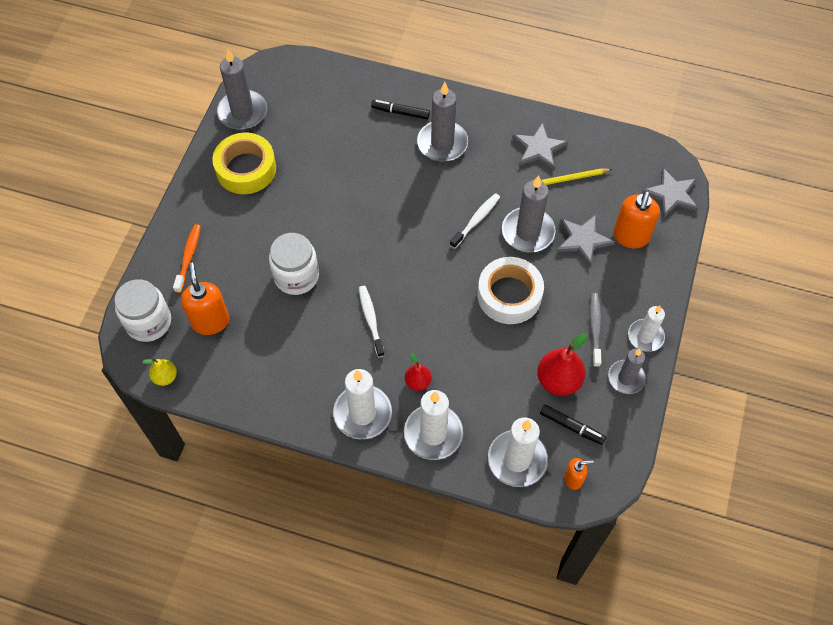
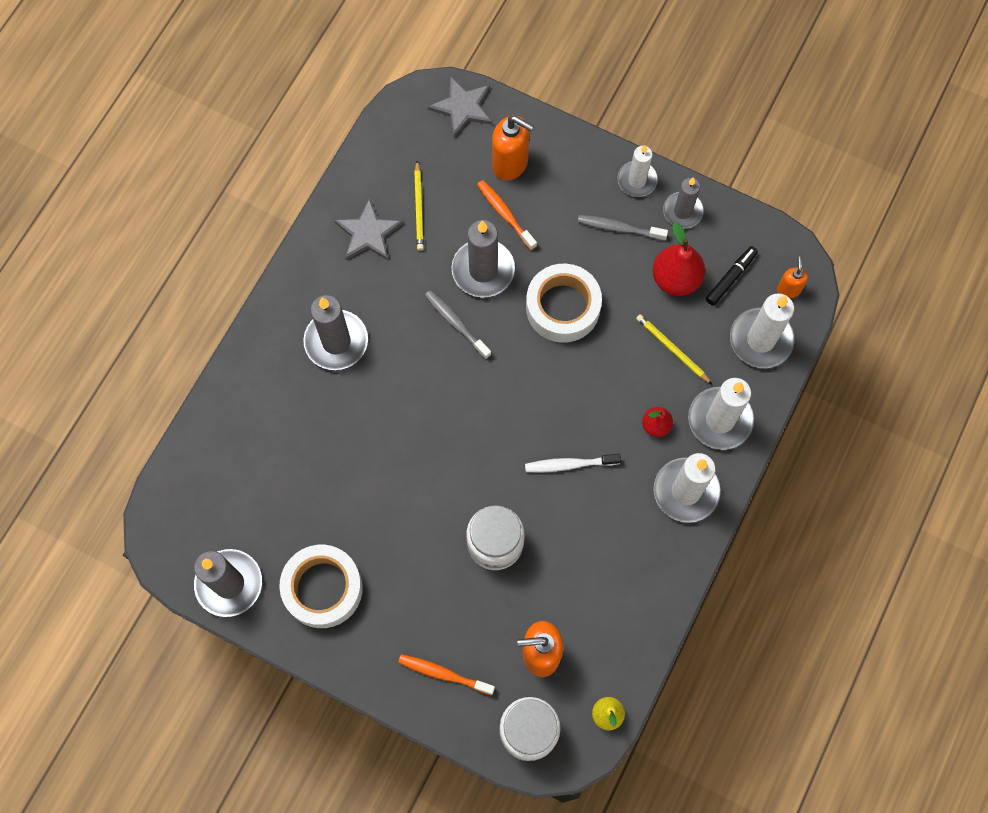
camera: 80 degrees left, 10 degrees up
yellow tape [212,133,276,194] -> white tape [279,545,363,628]
black marker [371,100,430,119] -> none
white toothbrush [450,193,500,249] -> grey toothbrush [424,290,491,359]
grey star [556,215,615,266] -> orange toothbrush [477,180,537,250]
none -> yellow pencil [636,314,713,385]

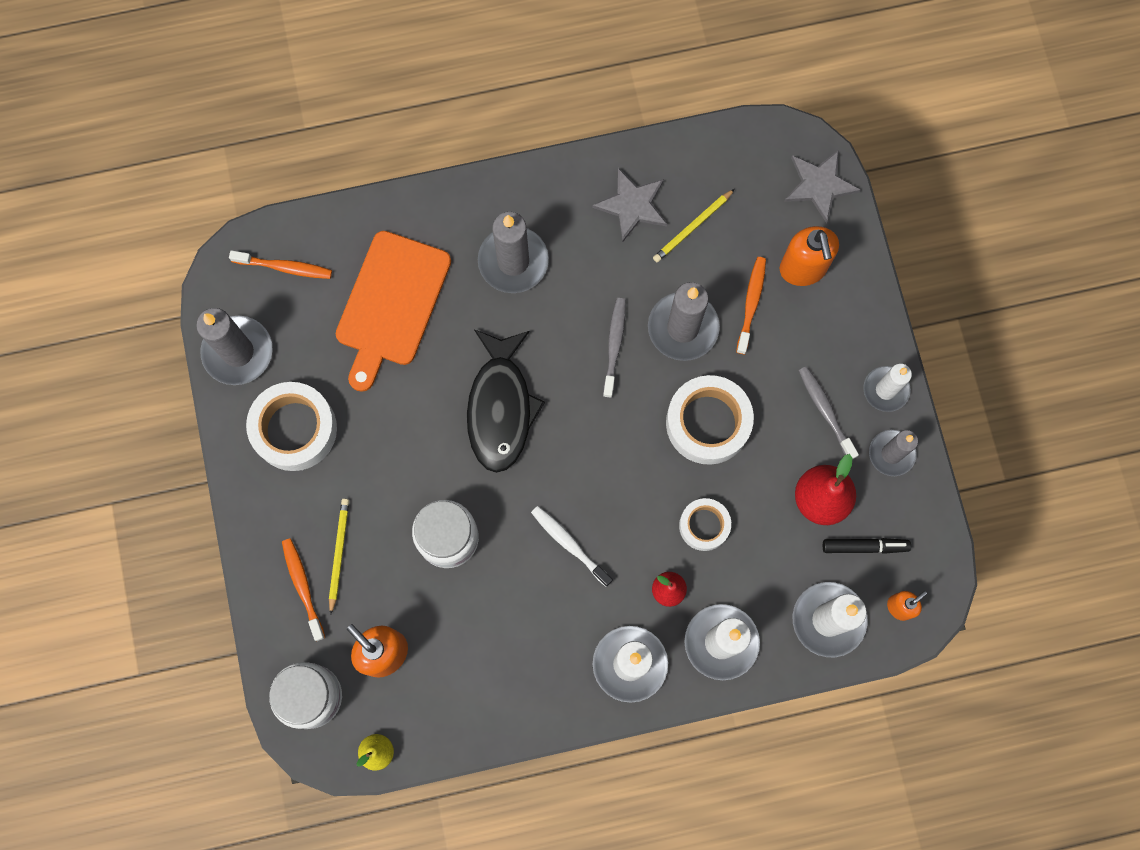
camera: 50 degrees right, 5 degrees up
yellow pencil [636,314,713,385] -> yellow pencil moved to [329,499,349,615]
none -> orange toothbrush [229,250,332,279]
none -> orange cutting board [336,231,451,392]
none -> black fish [467,329,545,473]
none -> white tape [679,498,731,551]

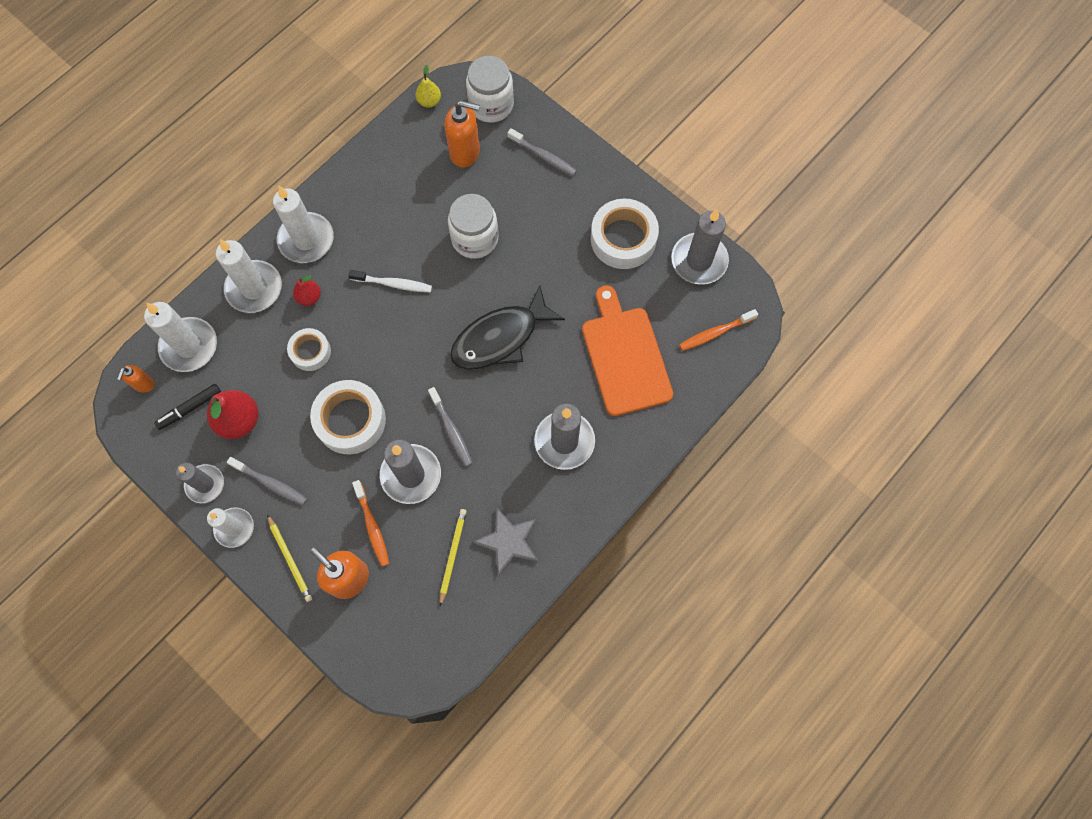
camera: 145 degrees right, 5 degrees down
orange toothbrush [282,538,325,641] -> grey toothbrush [508,128,577,176]
yellow pencil [329,499,349,615] -> yellow pencil moved to [267,514,312,602]
black fish [467,329,545,473] -> black fish turned 90 degrees counterclockwise [450,285,565,370]
grey star [784,150,861,223] -> none

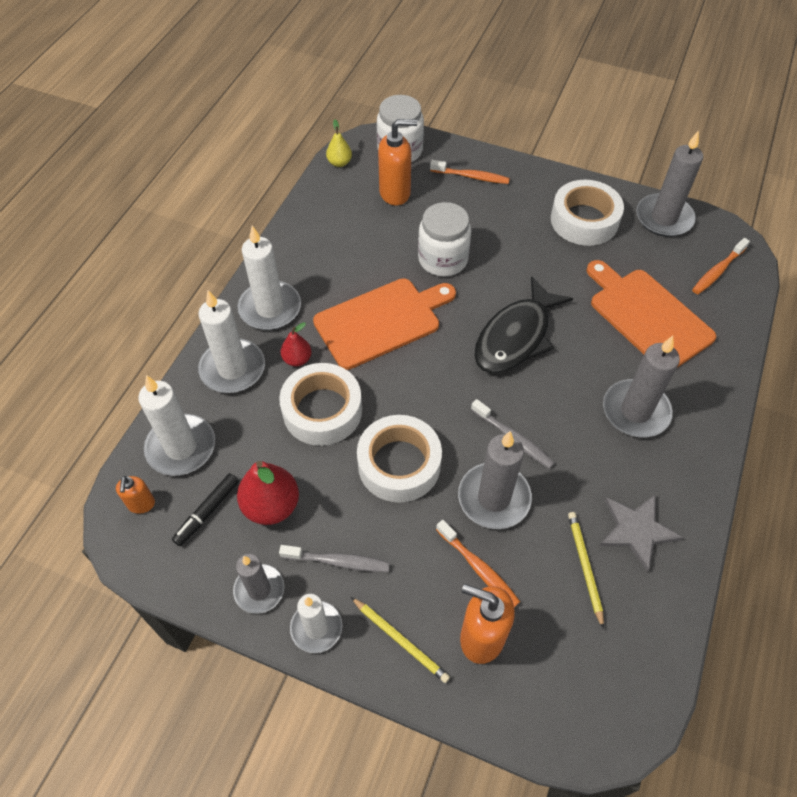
camera: 20 degrees left, 15 degrees down
white tape [287,328,331,371] -> white tape [279,363,362,446], size x1.70
white toothbrush [348,270,432,292] -> orange cutting board [313,278,456,370]
grey toothbrush [508,128,577,176] -> orange toothbrush [430,160,510,184]

